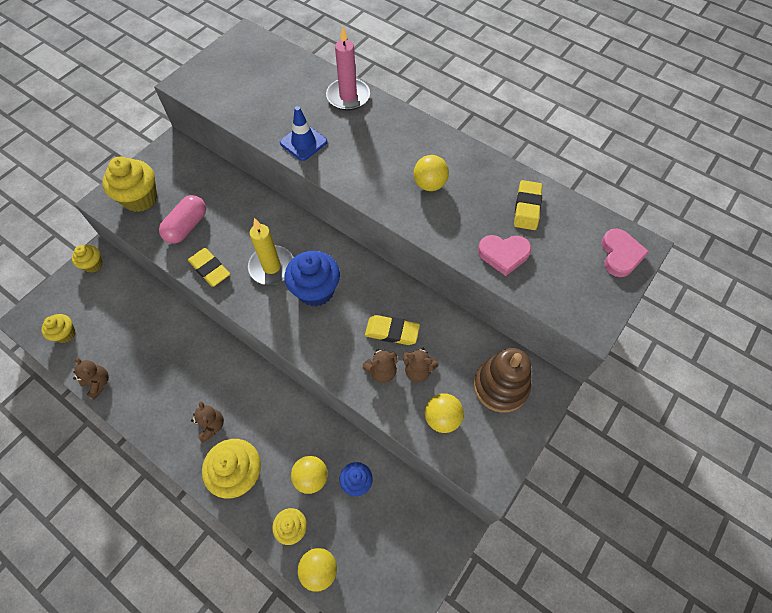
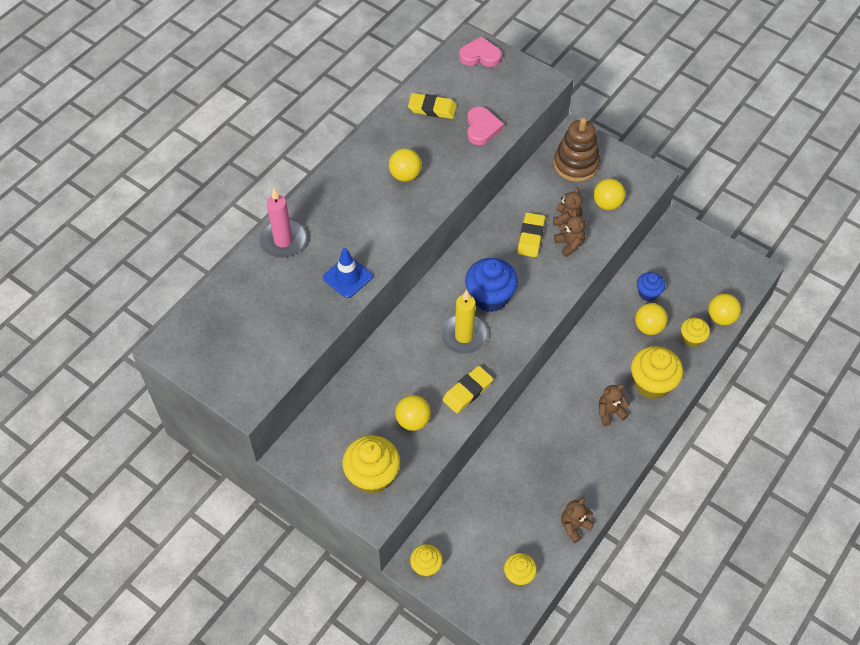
camera: 90 degrees left, 5 degrees down
pink capsule [159,195,206,244] -> yellow ball [395,395,431,431]

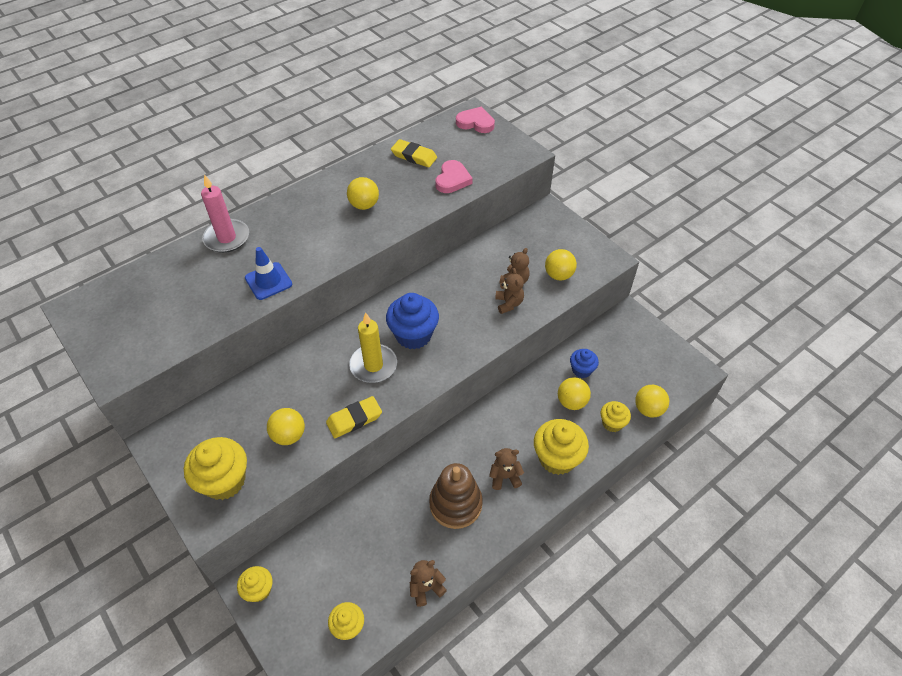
camera: 15 degrees right, 5 degrees down
yellow eraser [517,212,545,257] -> none
brown stacking toy [554,118,600,182] -> brown stacking toy moved to [429,463,483,529]

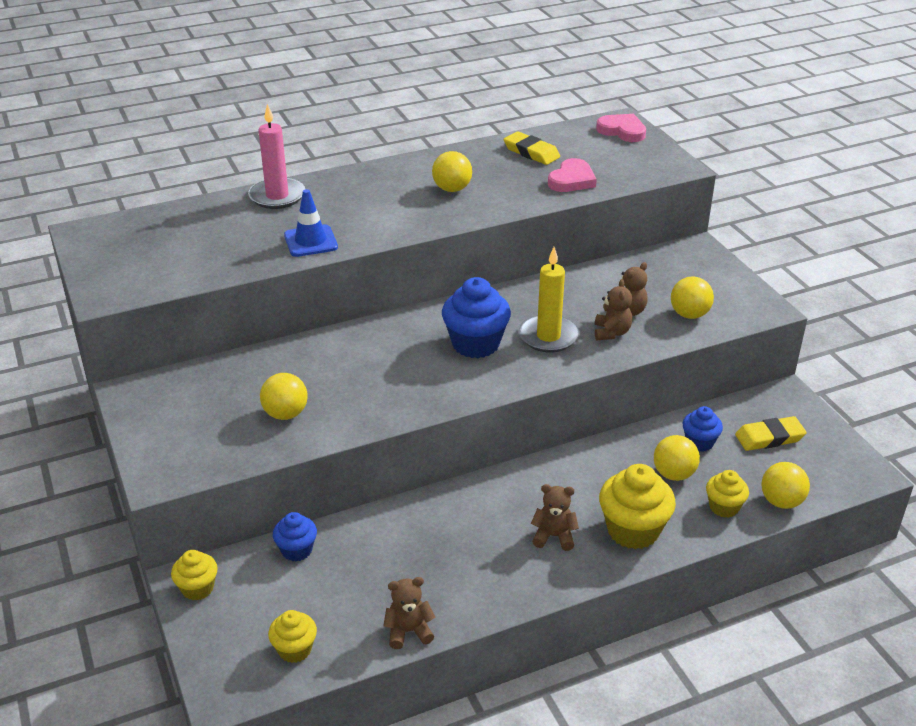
camera: 15 degrees right, 15 degrees down
yellow cupcake [184,437,247,500] -> none
yellow eraser [326,396,382,438] -> yellow eraser moved to [735,416,807,451]
yellow candle [349,312,397,383] -> yellow candle moved to [519,247,579,353]
brown stacking toy [429,463,483,529] -> none
none -> blue cupcake [273,512,317,562]

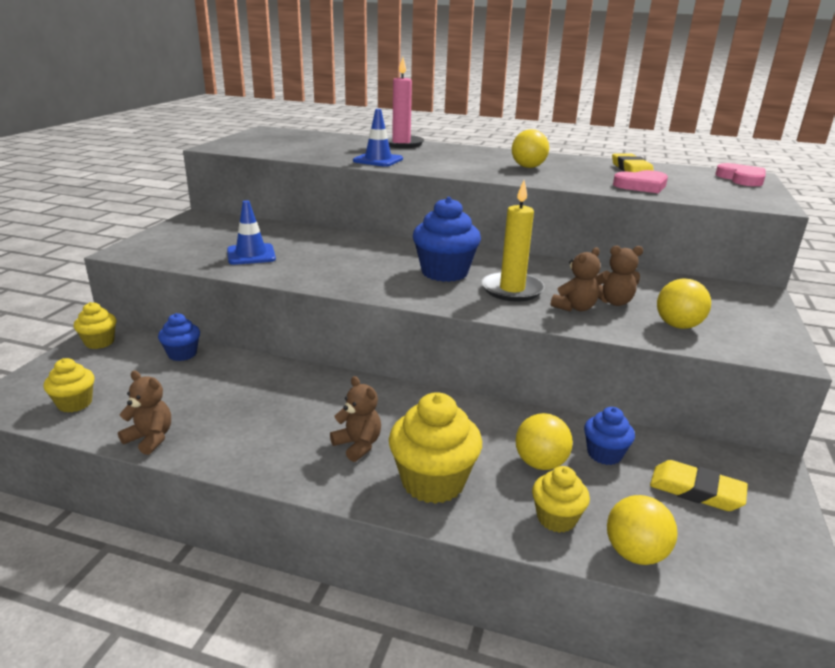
camera: 40 degrees right, 10 degrees down
yellow ball [260,373,308,420] -> blue traffic cone [227,200,276,265]

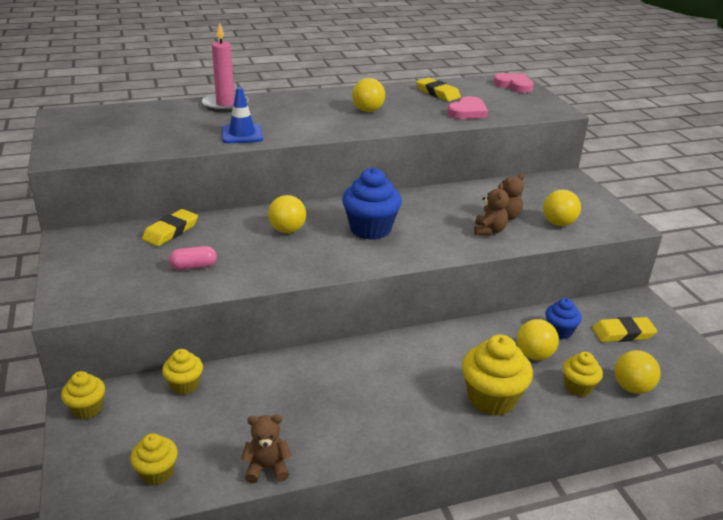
camera: 35 degrees left, 5 degrees up
blue cupcake [158,313,200,361] -> yellow cupcake [162,349,203,395]
blue traffic cone [227,200,276,265] -> pink capsule [169,246,217,270]
brown teddy bear [330,376,381,462] -> none
yellow candle [481,180,545,302] -> none
none -> yellow eraser [142,209,198,246]
none -> yellow ball [268,195,306,233]

